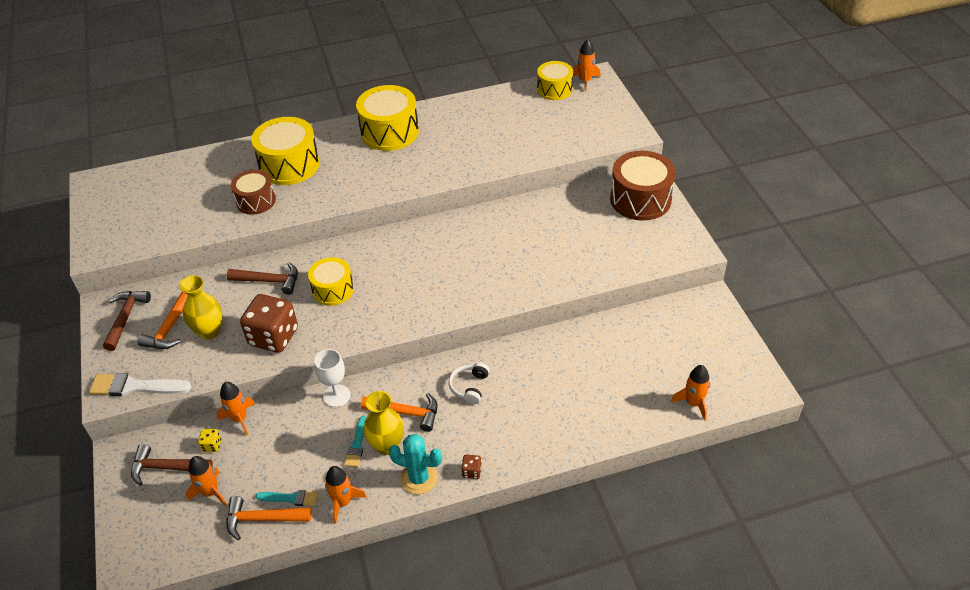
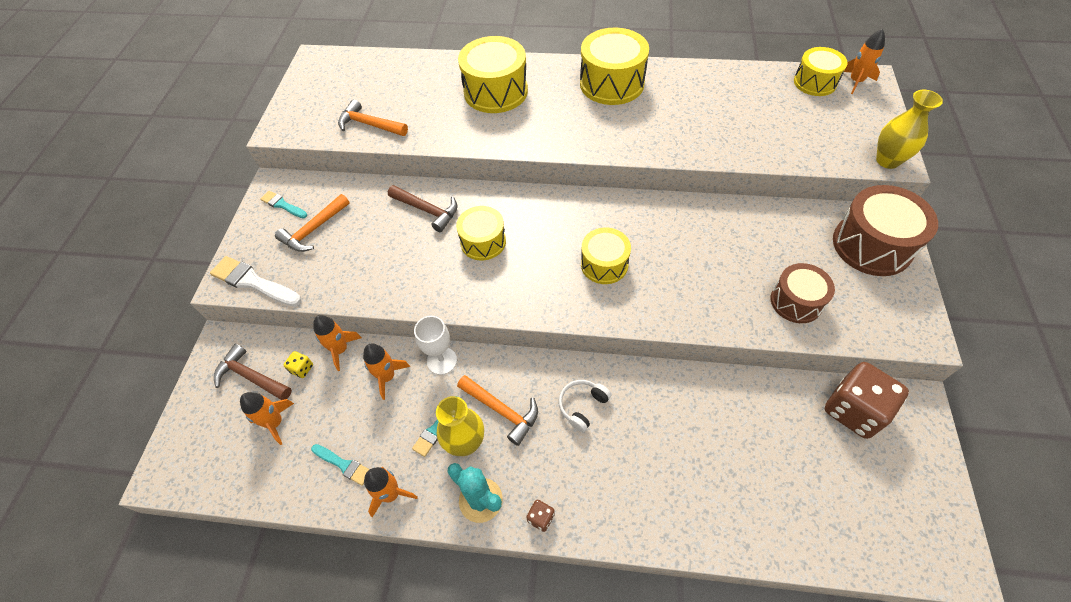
camera: 25 degrees right, 10 degrees up
brown hammer [103,291,151,351] -> turquoise brush [260,191,307,218]
yellow vase [179,275,222,340] -> yellow vase moved to [876,90,943,169]
orange hammer [227,496,311,540] -> orange hammer moved to [338,99,408,136]
brown drum [231,170,276,215] -> brown drum moved to [771,263,835,323]
brown dice [240,294,298,353] -> brown dice moved to [825,362,909,439]
orange rocket [671,365,710,420] -> orange rocket moved to [363,343,410,400]
none -> yellow drum [581,227,631,284]

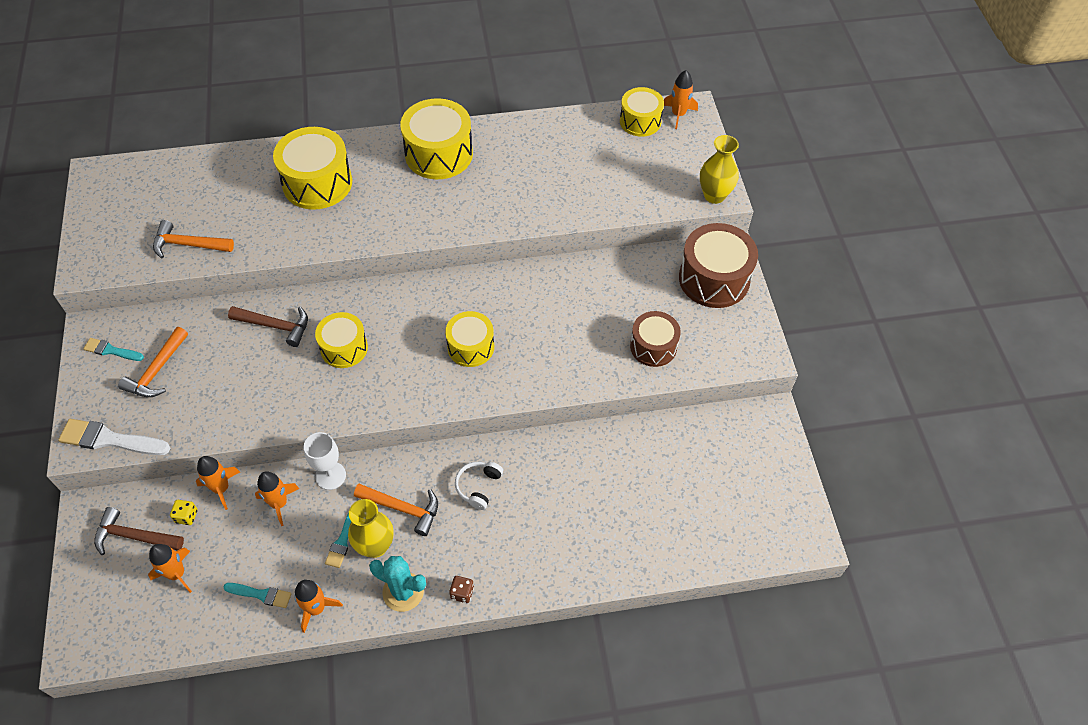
camera: 20 degrees left, 0 degrees up
brown dice [825,362,909,439] -> none

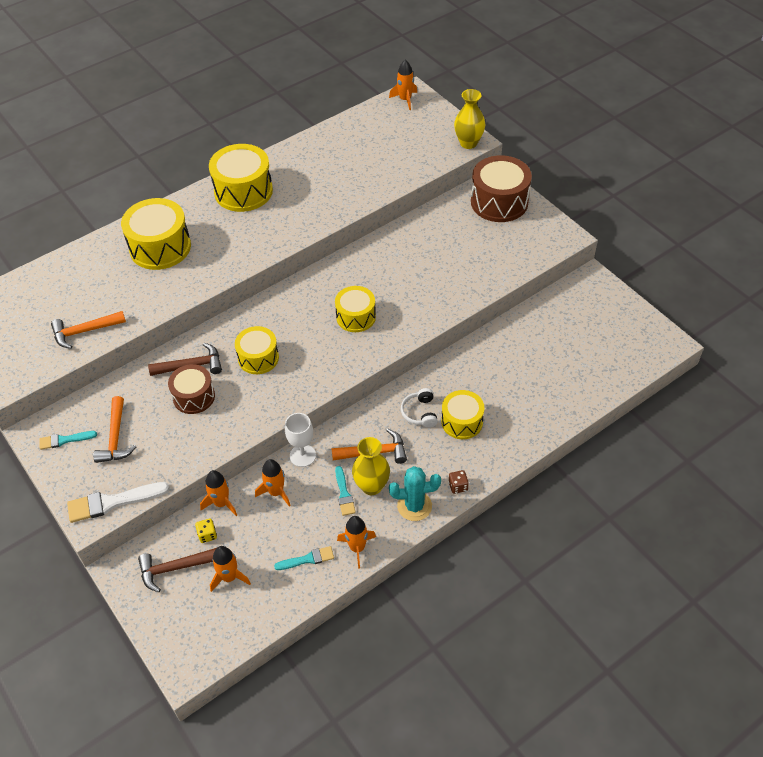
camera: 25 degrees left, 5 degrees down
yellow drum [620,87,664,137] -> yellow drum moved to [441,390,485,439]
brown drum [630,311,681,367] -> brown drum moved to [168,364,215,414]

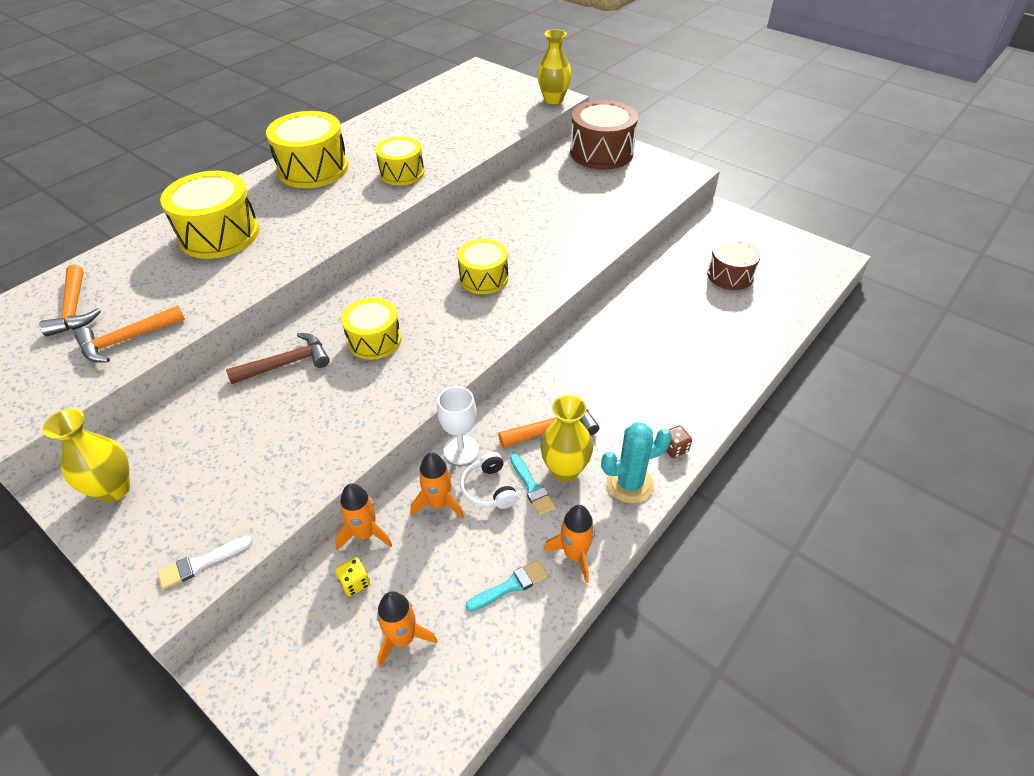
camera: 15 degrees left, 5 degrees down
turquoise brush [39,431,97,450] -> yellow vase [43,409,130,502]
white brush [67,482,169,523] -> white brush [157,536,253,590], size x0.59
orange hammer [93,396,136,463] -> orange hammer moved to [39,265,101,336]
brown hammer [138,548,216,592] -> none
brown drum [168,364,215,414] -> brown drum moved to [707,238,761,290]
orange rocket [389,60,417,110] -> none
white headphones [401,388,438,428] -> white headphones moved to [460,452,518,509]
yellow drum [441,390,485,439] -> yellow drum moved to [376,136,424,186]

